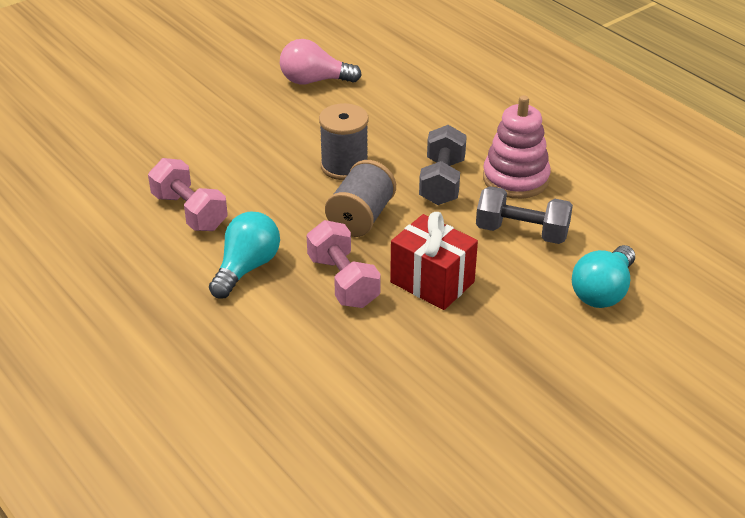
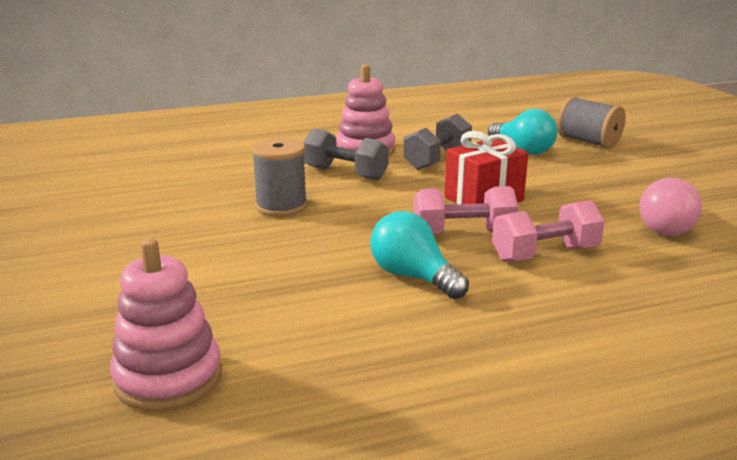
camera: 70 degrees left, 15 degrees down
pink dumbbell [148,158,228,231] -> pink dumbbell moved to [492,200,605,262]
pink light bulb [280,39,362,84] -> pink light bulb moved to [640,178,702,236]
grey spool [325,160,396,237] -> grey spool moved to [557,96,626,149]
none -> pink stacking toy [110,238,222,411]

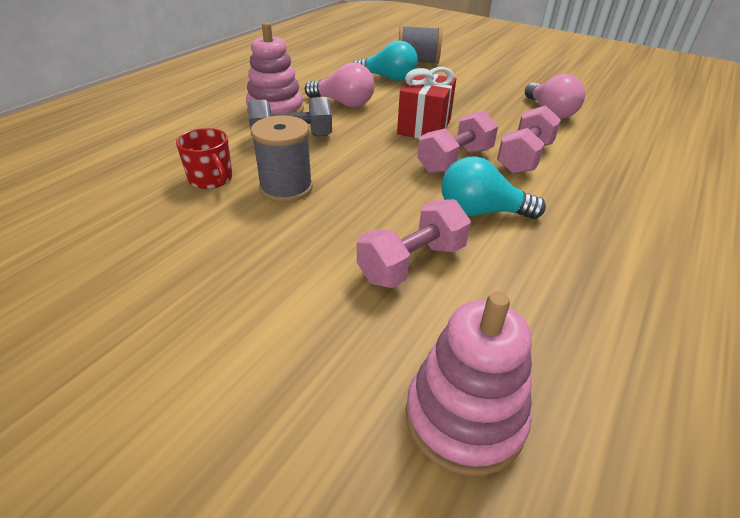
camera: 40 degrees left, 15 degrees up
grey dumbbell [403,113,472,170] -> pink light bulb [305,63,374,107]
none -> red mug [176,128,232,189]
none -> pink dumbbell [357,199,471,288]

